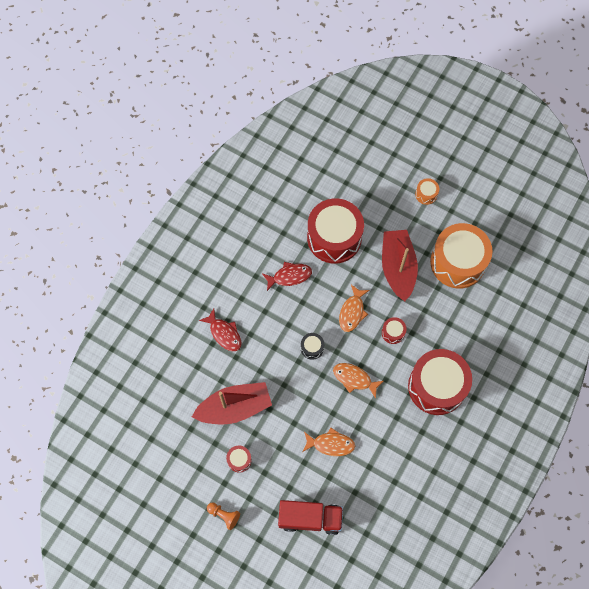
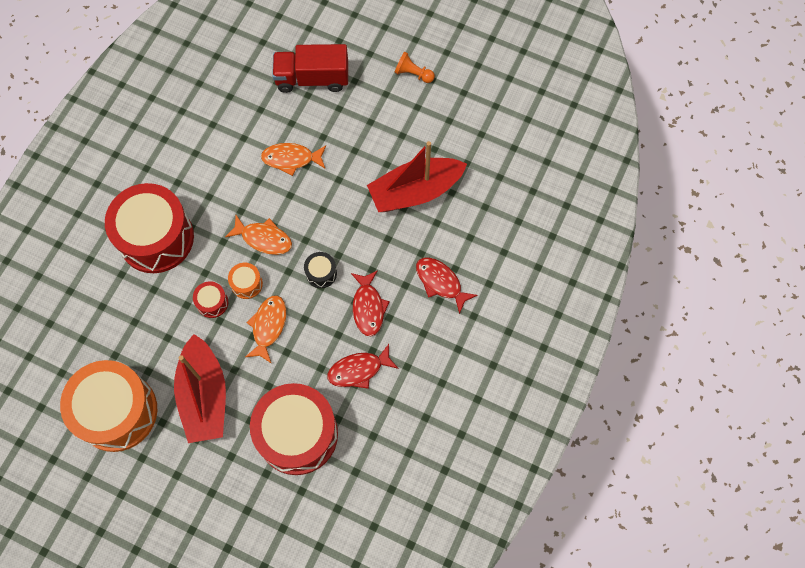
camera: 175 degrees right, 0 degrees up
red drum [226,445,252,473] -> none
orange drum [415,178,439,205] -> orange drum moved to [228,263,263,299]
none -> red fish [351,270,390,336]

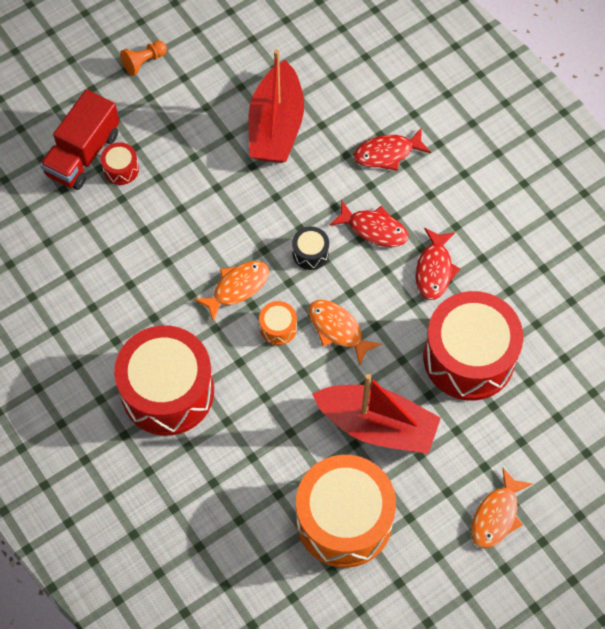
camera: 60 degrees left, 5 degrees down
red drum [193,281,228,318] -> red drum moved to [101,142,139,185]
orange fish [261,143,326,176] -> orange fish moved to [471,468,532,548]

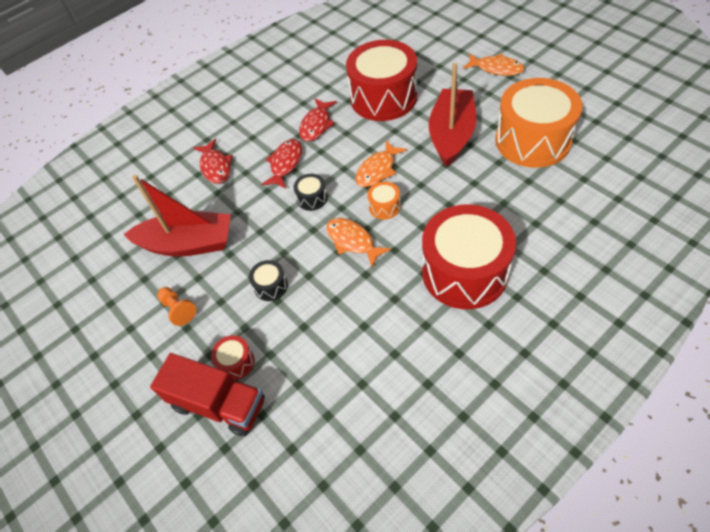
camera: 90 degrees left, 10 degrees down
orange pawn [120,41,167,76] -> orange pawn moved to [157,287,196,326]
red fish [416,228,460,300] -> red fish turned 105 degrees clockwise [299,99,337,141]
none -> black drum [249,260,288,301]

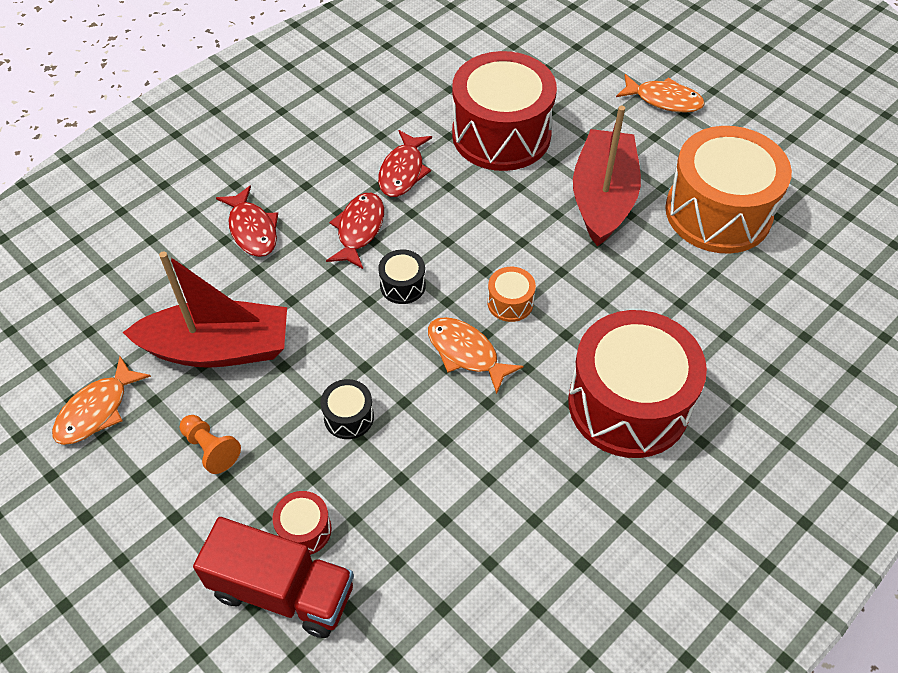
camera: 10 degrees left, 0 degrees up
orange fish [355,140,407,187] -> orange fish moved to [52,356,151,445]

